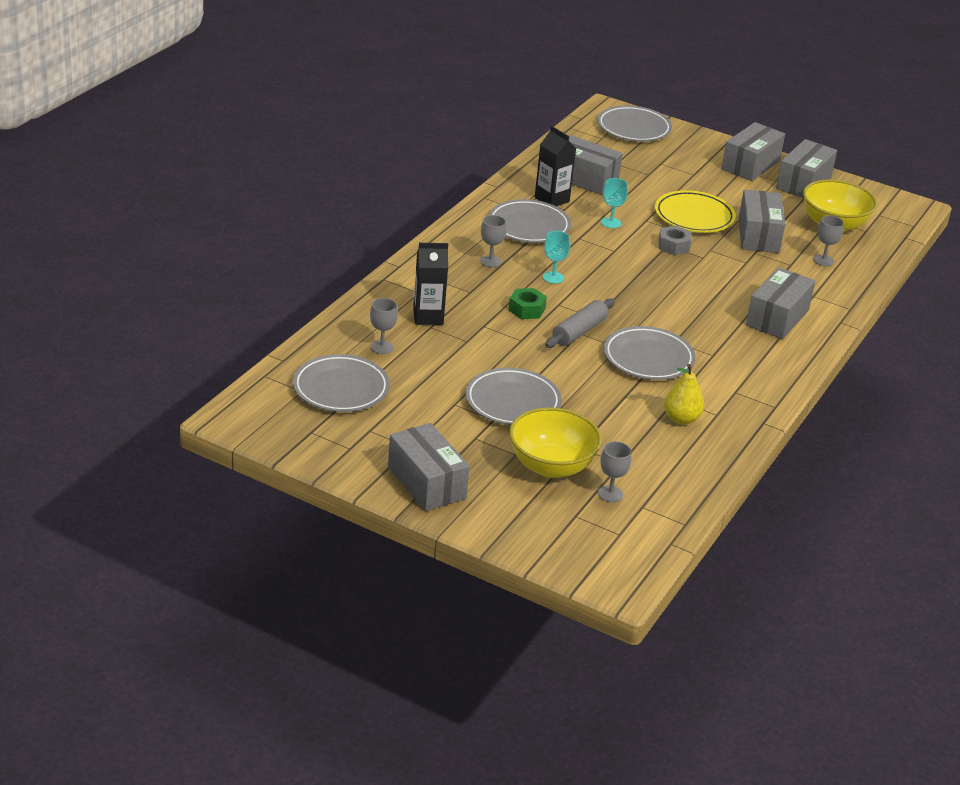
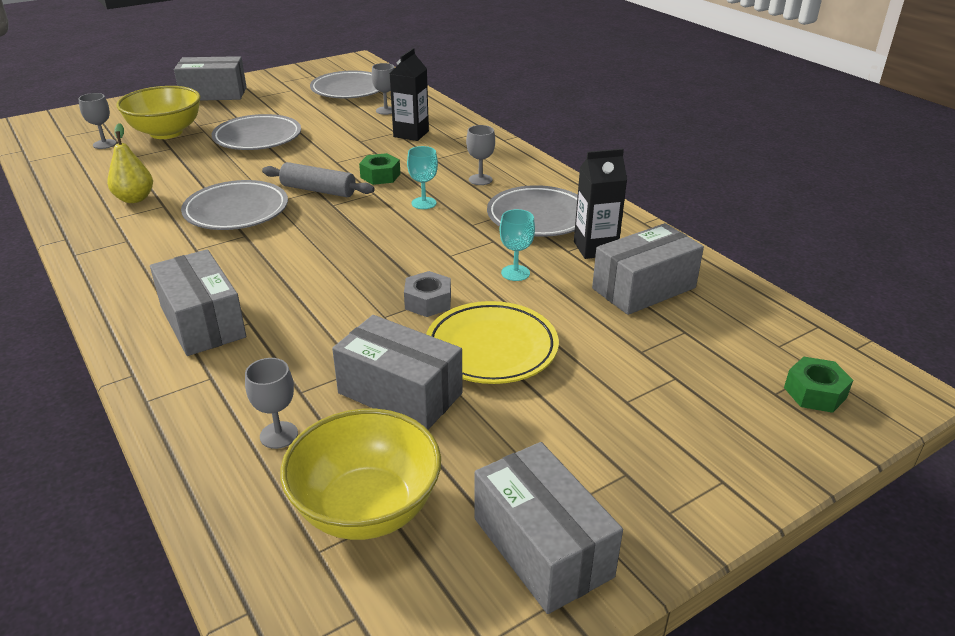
camera: 120 degrees right, 0 degrees up
grey rolling pin [545,298,615,348] -> grey rolling pin turned 45 degrees counterclockwise [262,162,375,197]
grey plate [597,105,672,142] -> green nut [784,357,853,413]
grey box [722,122,785,181] -> none

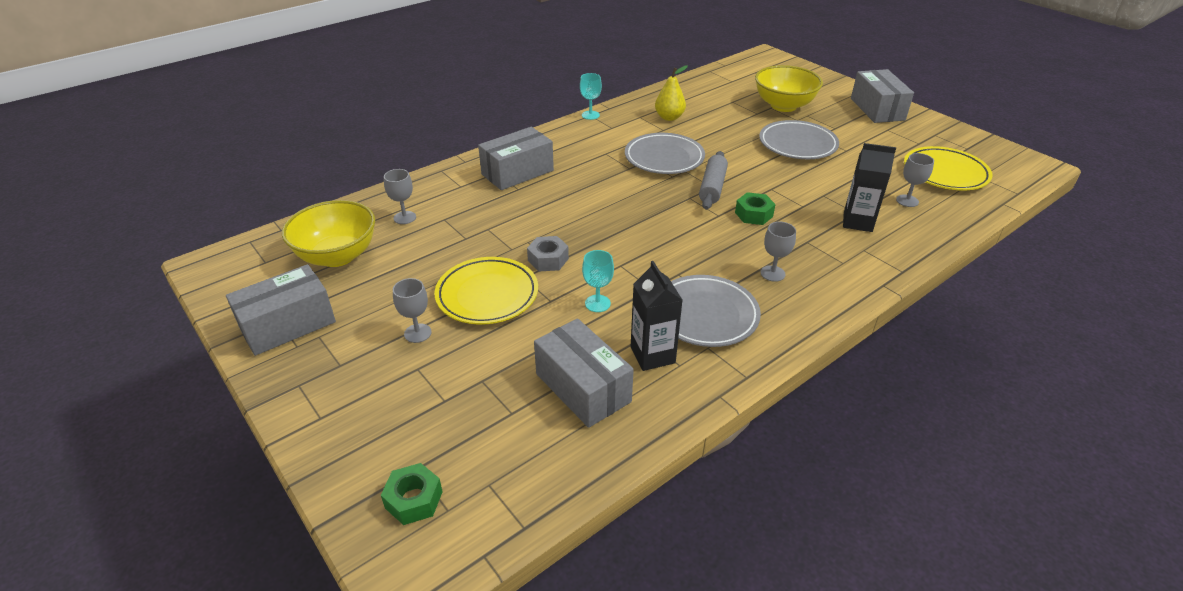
camera: 85 degrees right, 5 degrees up
grey goblet [78,93,116,149] -> grey goblet moved to [393,278,432,343]
grey plate [310,71,380,98] -> yellow plate [904,146,993,190]
grey box [332,315,463,430] -> none
turquoise goblet [407,146,438,209] -> turquoise goblet moved to [580,73,602,120]

